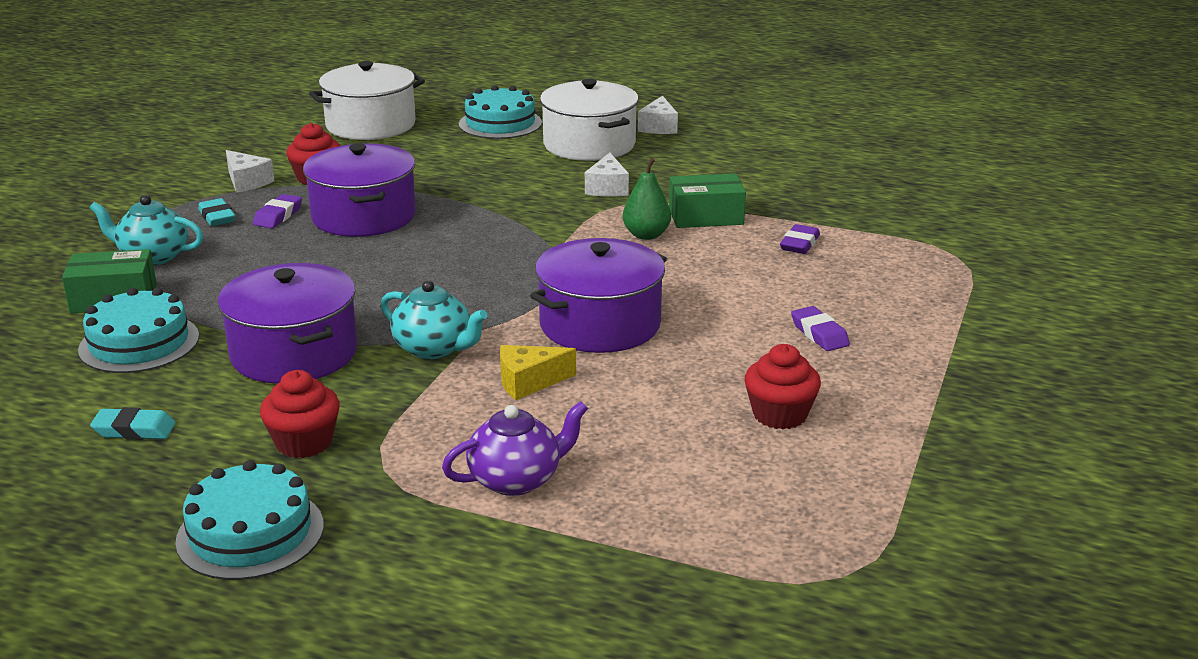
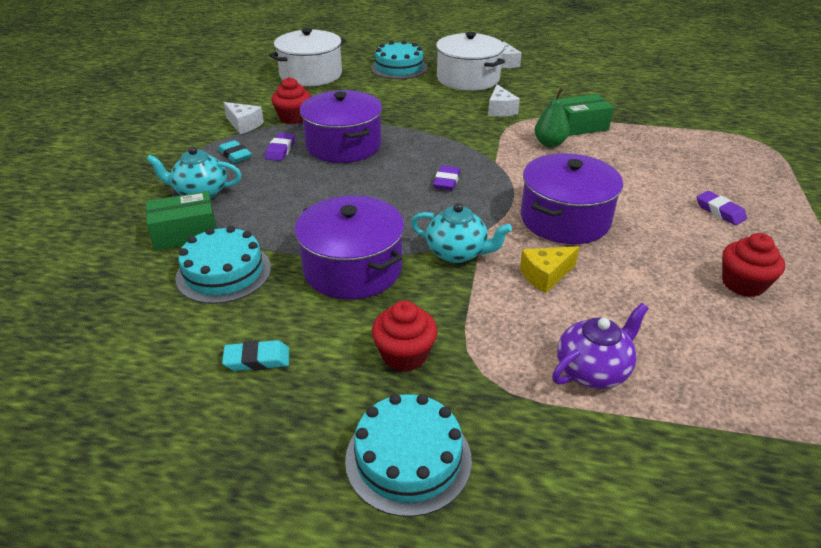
camera: 10 degrees left, 10 degrees up
purple eraser [780,224,820,254] -> purple eraser moved to [433,165,460,190]

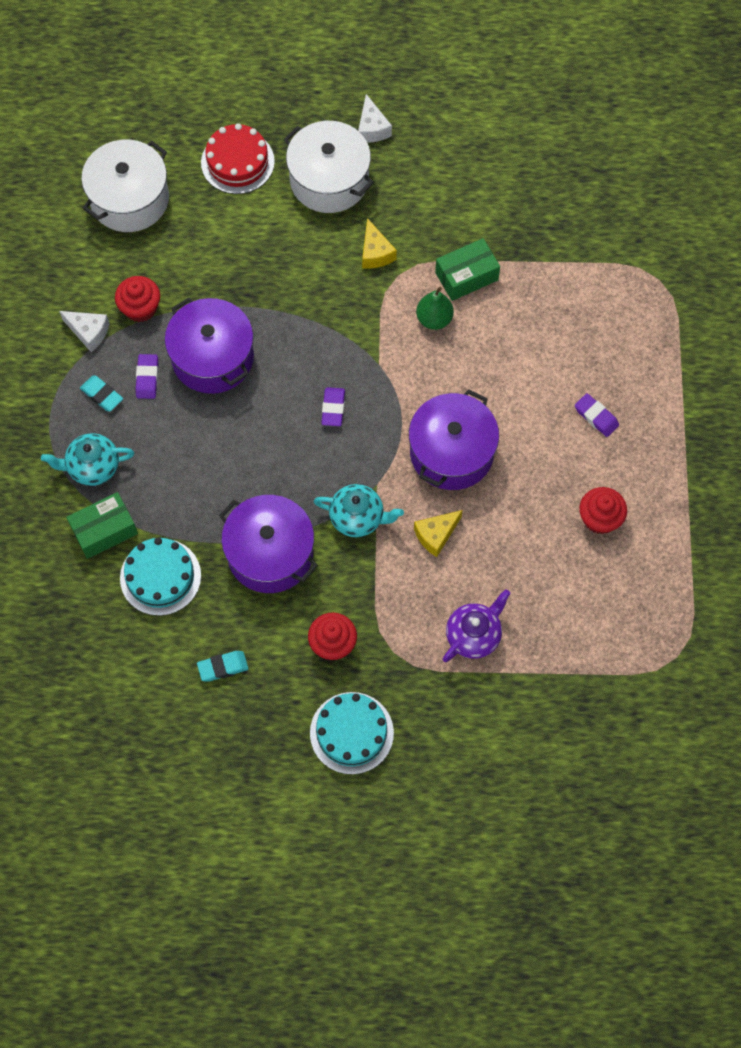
camera: 10 degrees left, 30 degrees up
turquoise cake [371,40,428,79] -> red cake [201,123,275,194]
white cheese [488,84,520,116] -> yellow cheese [362,218,397,269]

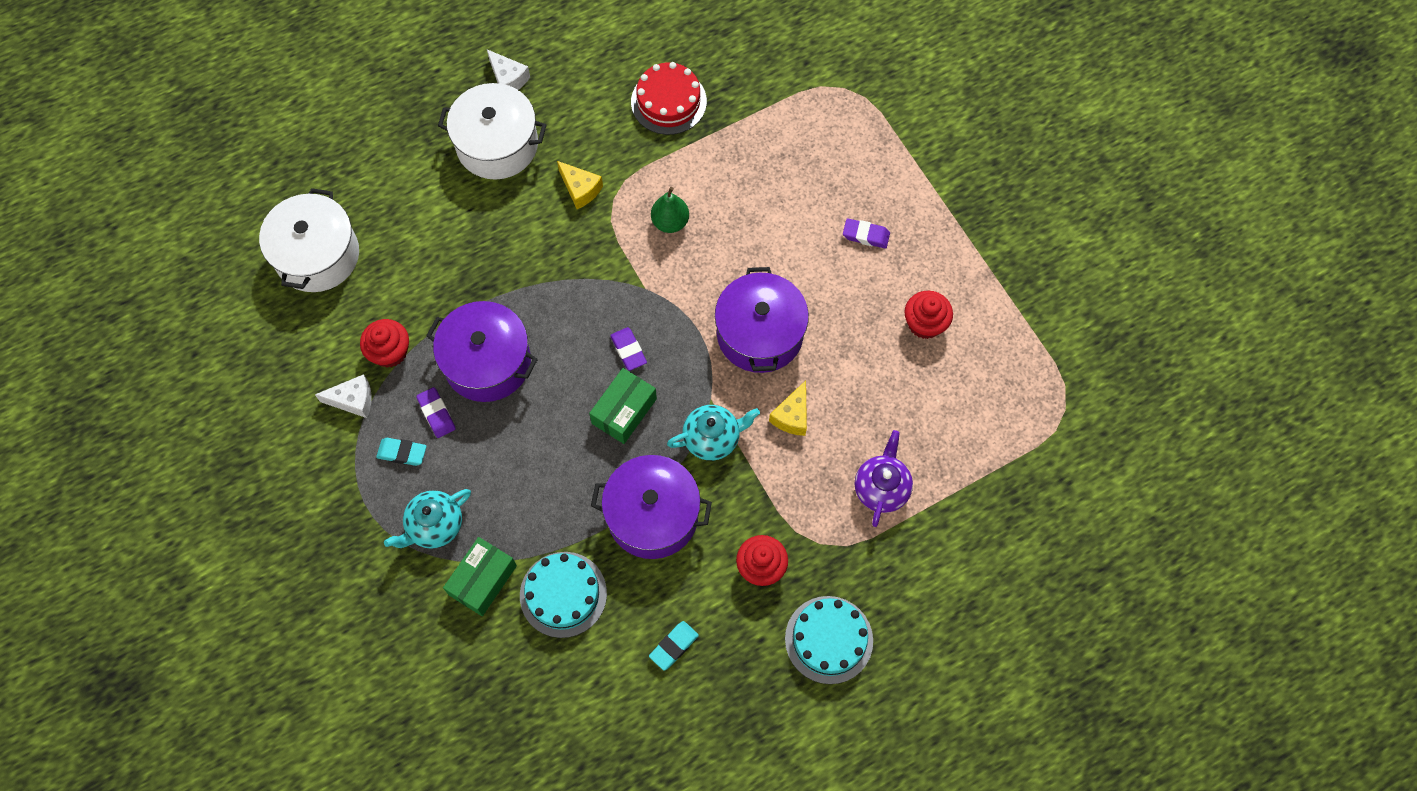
camera: 30 degrees left, 0 degrees up
red cake [201,123,275,194] -> red cake moved to [631,62,707,135]
green box [435,238,500,301] -> green box moved to [589,368,657,444]

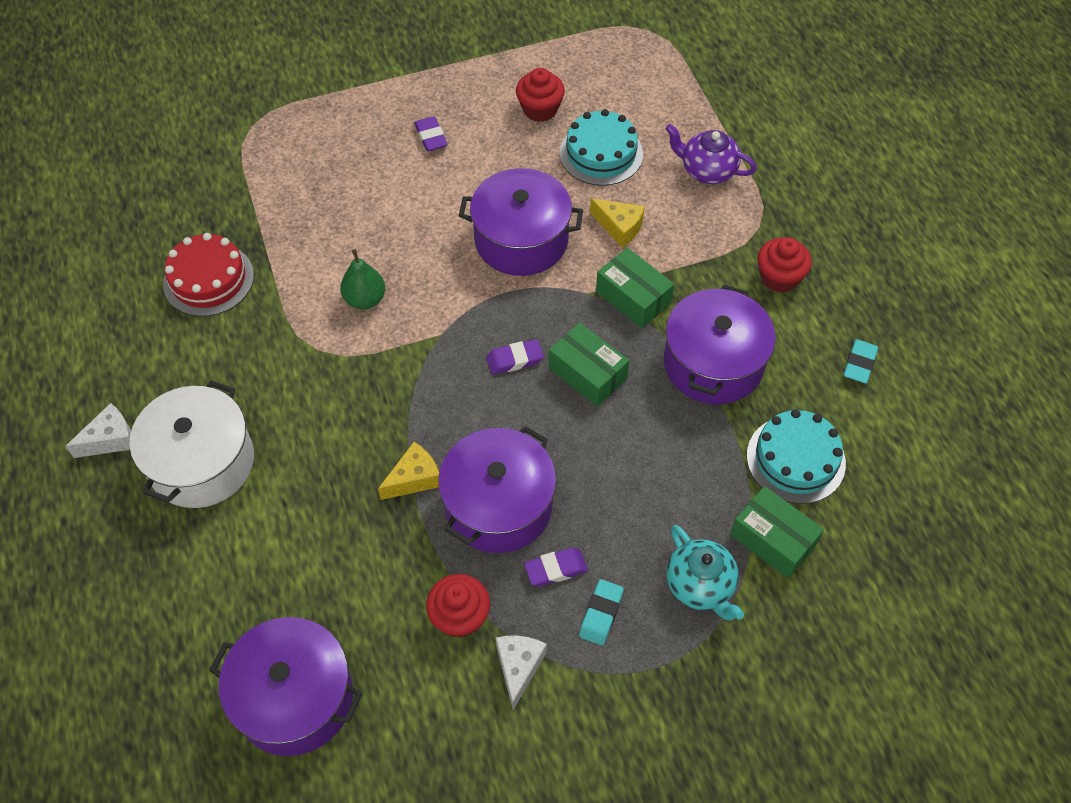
camera: 80 degrees left, 10 degrees down
white pot [259,188,359,292] -> purple pot [209,617,363,756]
yellow cheese [557,161,603,209] -> yellow cheese moved to [378,442,439,500]
turquoise eraser [649,621,699,671] -> turquoise eraser turned 60 degrees clockwise [844,339,878,384]
turquoise teapot [667,405,760,461] -> green box [596,248,674,328]
turquoise cake [785,596,873,684] -> turquoise cake moved to [559,109,643,186]
purple eraser [843,218,890,248] -> purple eraser turned 45 degrees counterclockwise [414,116,448,151]

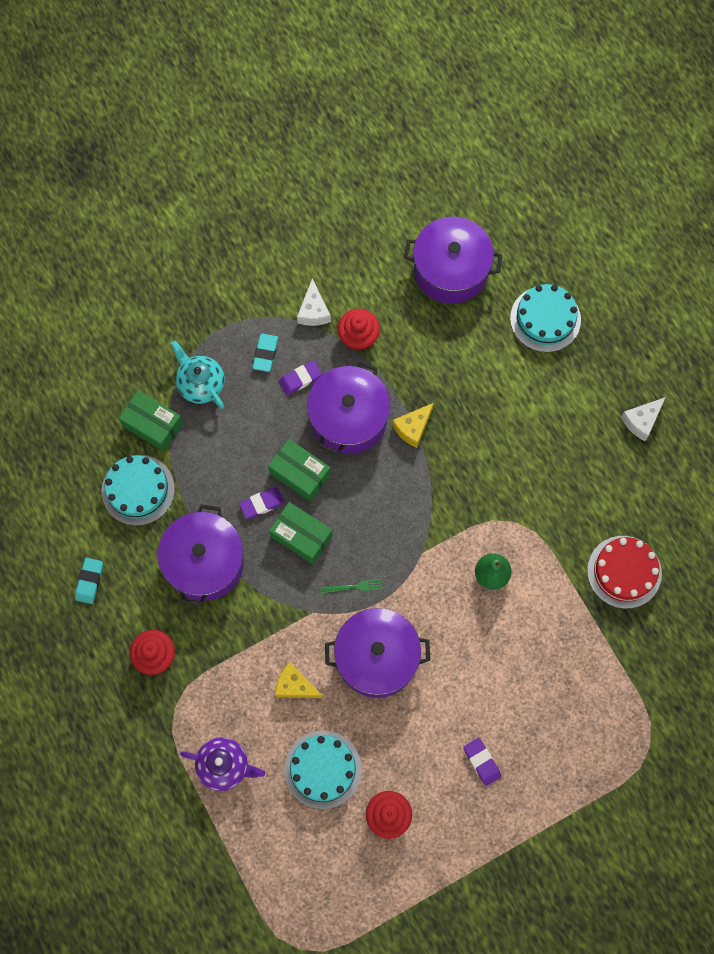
camera: 170 degrees right, 15 degrees up
white pot [130,381,254,508] -> none
purple eraser [486,339,544,375] -> purple eraser moved to [239,488,285,519]
green box [596,248,674,328] -> green box moved to [268,439,331,502]
none -> green fork [320,579,382,593]
none -> turquoise cake [510,284,581,352]

